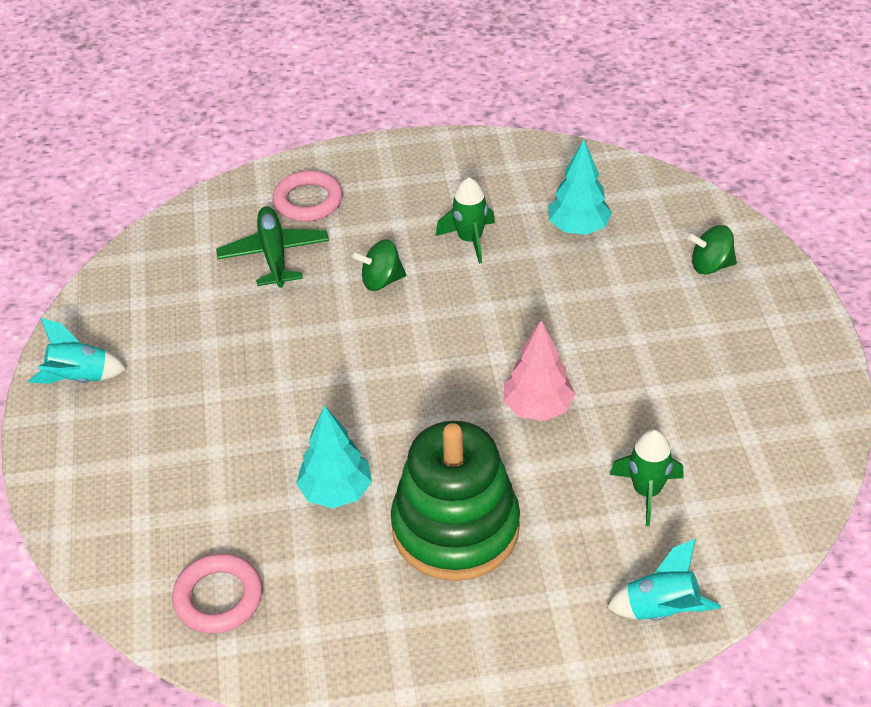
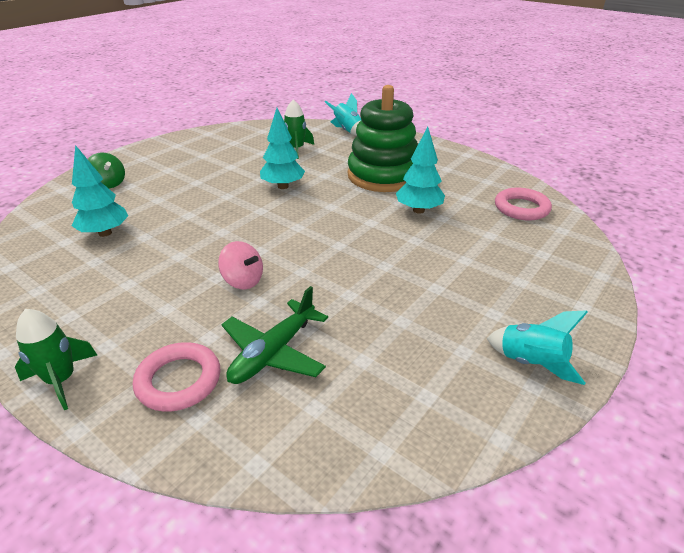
camera: 135 degrees left, 10 degrees down
green spinning top [352,240,406,291] -> pink spinning top [218,241,263,289]
green rocket [436,177,495,264] -> green rocket moved to [15,309,97,410]
pink tree [504,320,575,421] -> turquoise tree [260,108,305,189]

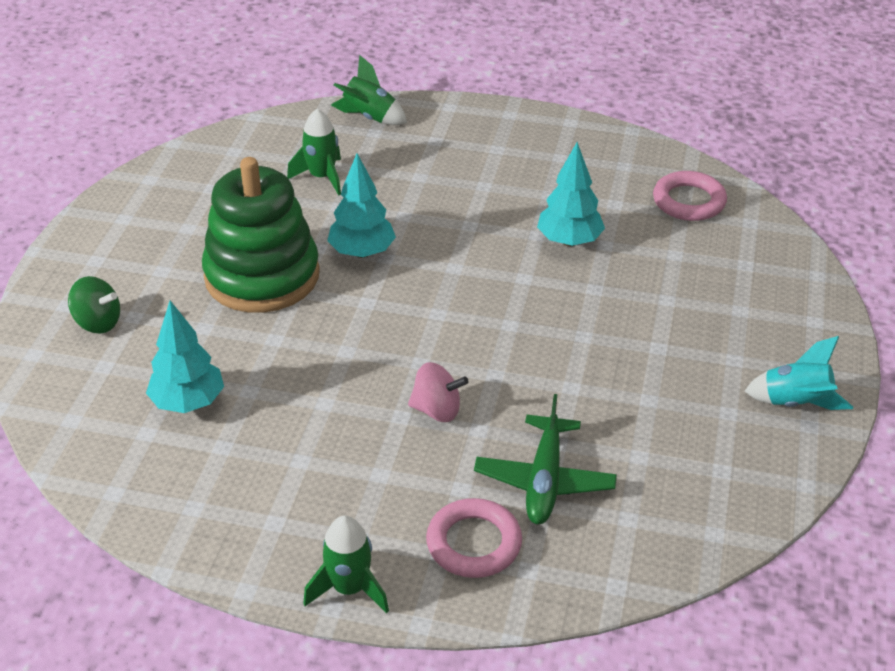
camera: 25 degrees left, 5 degrees up
turquoise rocket [325,93,361,136] -> green rocket [331,55,407,125]
green stacking toy [348,85,418,192] -> green stacking toy moved to [202,157,320,313]

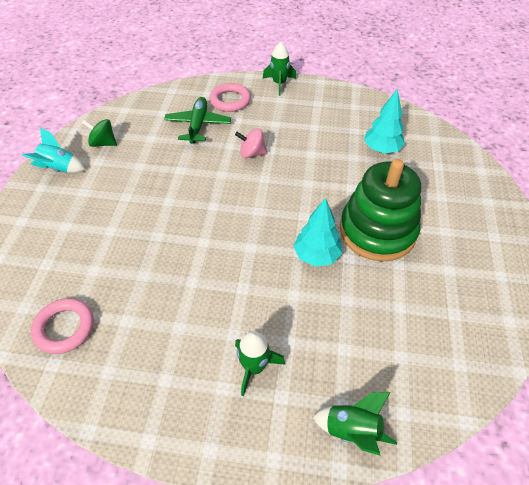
camera: 175 degrees right, 10 degrees up
green spinning top [68,276,120,333] -> green spinning top moved to [82,119,117,147]
green rocket [287,109,341,195] -> green rocket moved to [235,331,285,396]
turquoise tree [537,142,605,247] -> none

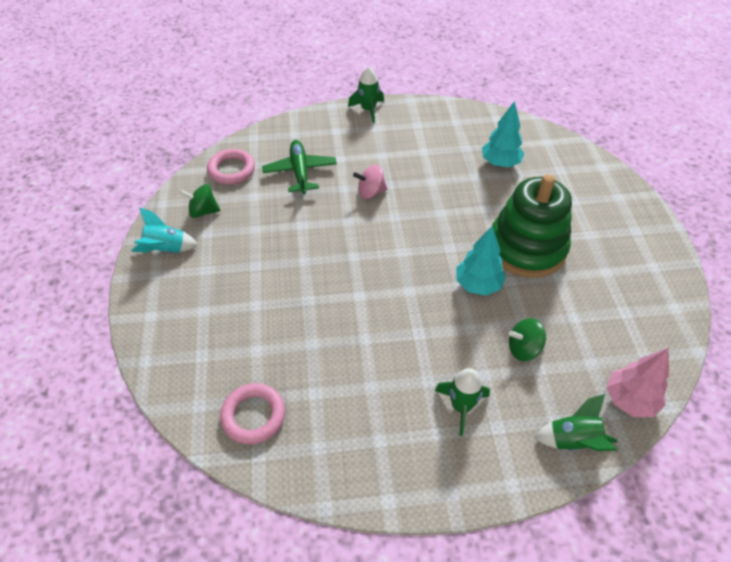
camera: 15 degrees left, 0 degrees up
pink ring [210,83,251,112] -> pink ring moved to [207,149,255,185]
none -> green spinning top [508,318,546,361]
none -> pink tree [607,348,669,417]

